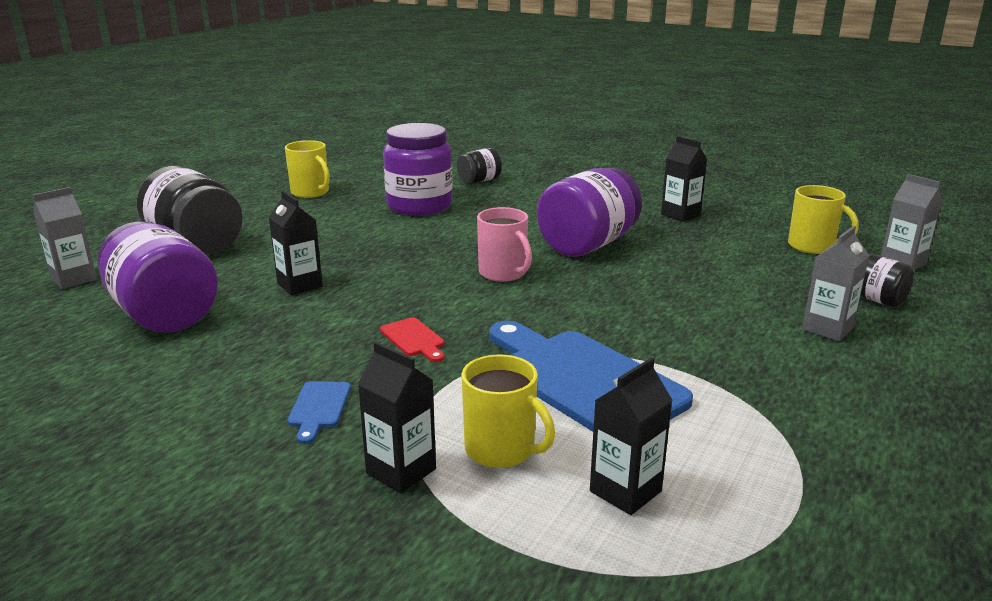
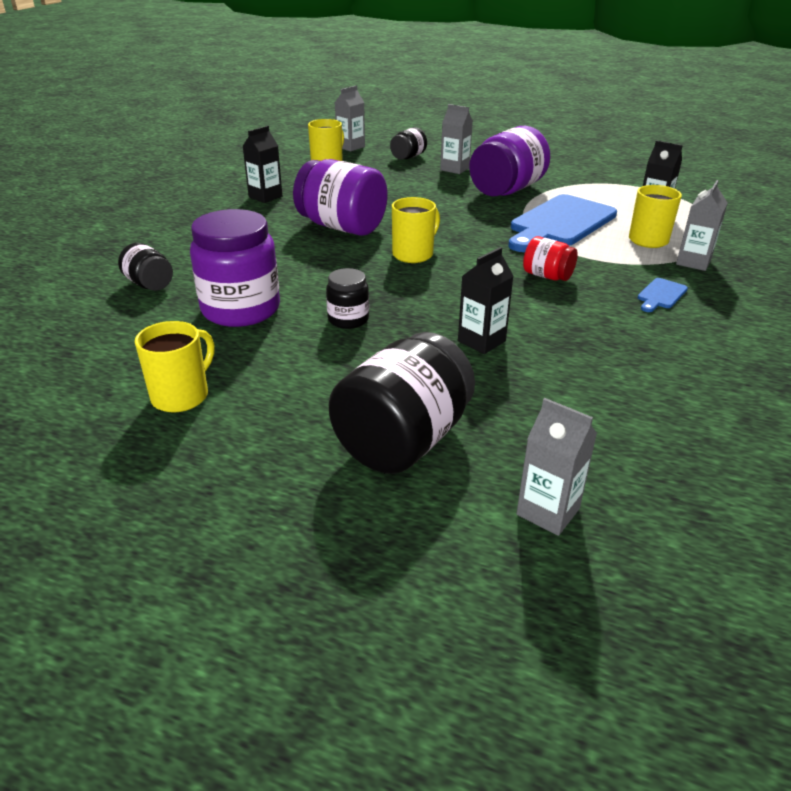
camera: 100 degrees left, 10 degrees up
purple jar [97,222,218,333] -> purple jar moved to [469,126,550,196]
blue cutting board [287,381,351,444] -> blue cutting board turned 135 degrees clockwise [638,278,688,312]
black carton [358,342,436,493] -> grey carton [676,180,728,271]
red cutting board [380,317,445,362] -> red jar [523,236,578,281]
pink mug [477,207,532,282] -> yellow mug [392,197,440,263]
none -> black jar [326,268,369,329]

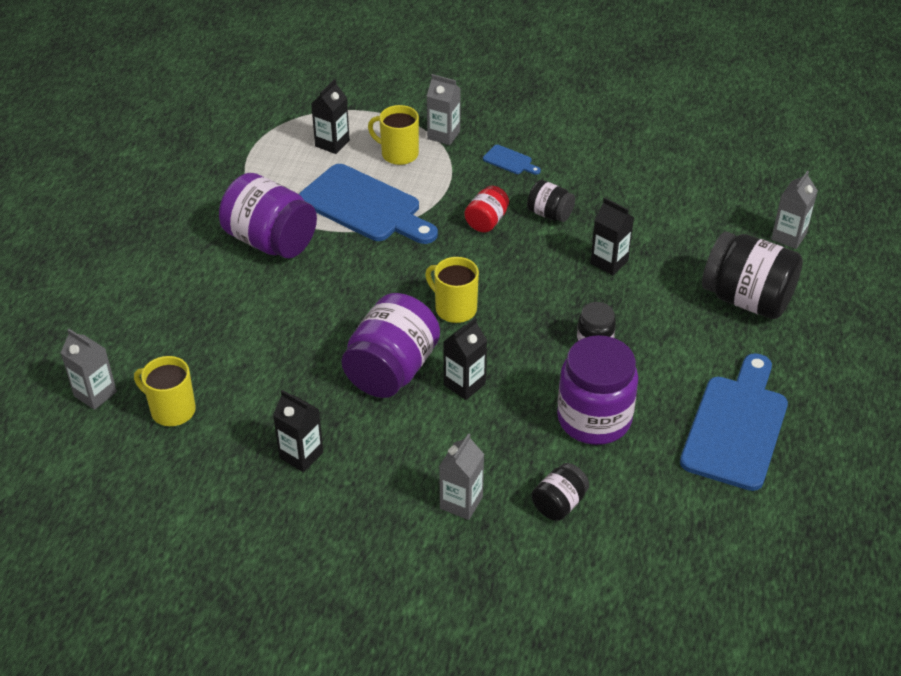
camera: 95 degrees left, 10 degrees up
yellow mug [135,321,214,412] -> blue cutting board [680,353,788,491]
black jar [390,127,427,160] -> black jar moved to [527,180,575,222]
grey carton [440,104,473,174] -> grey carton moved to [439,433,484,520]
none -> black carton [444,318,487,400]

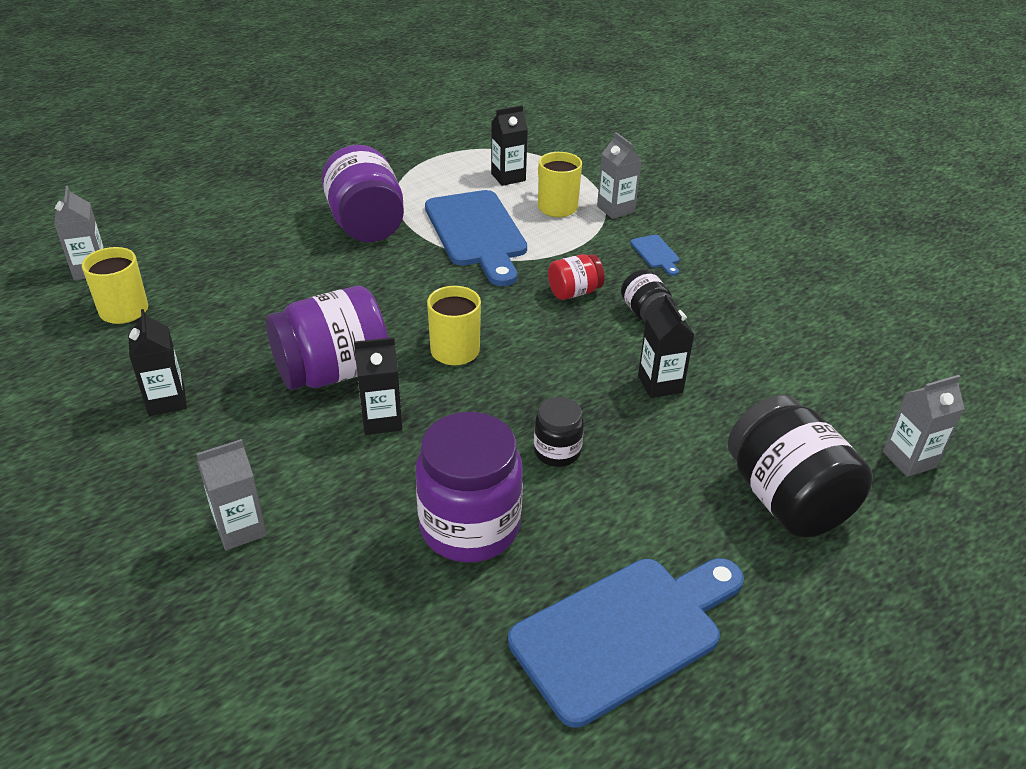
camera: 35 degrees right, 5 degrees down
black jar [532,463,589,521] -> none

